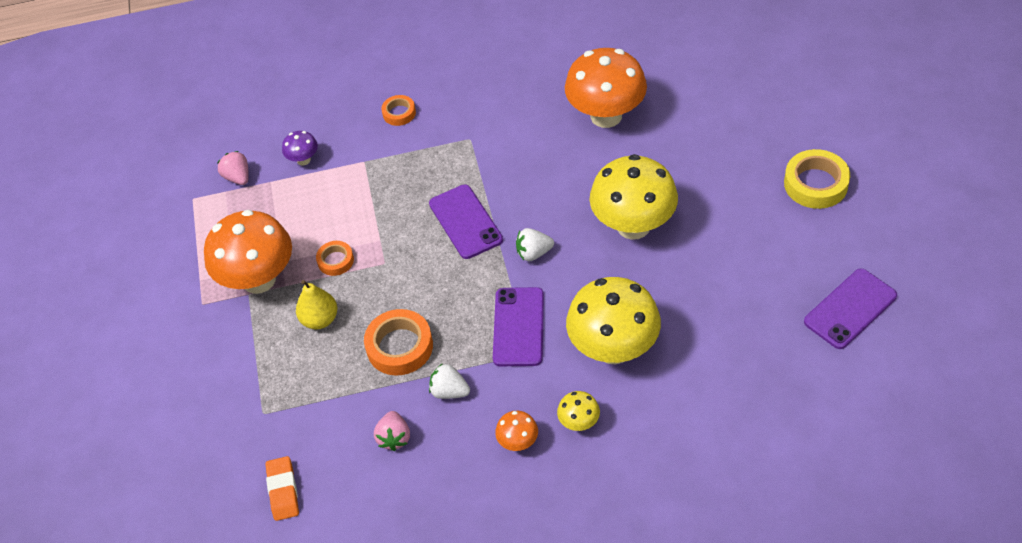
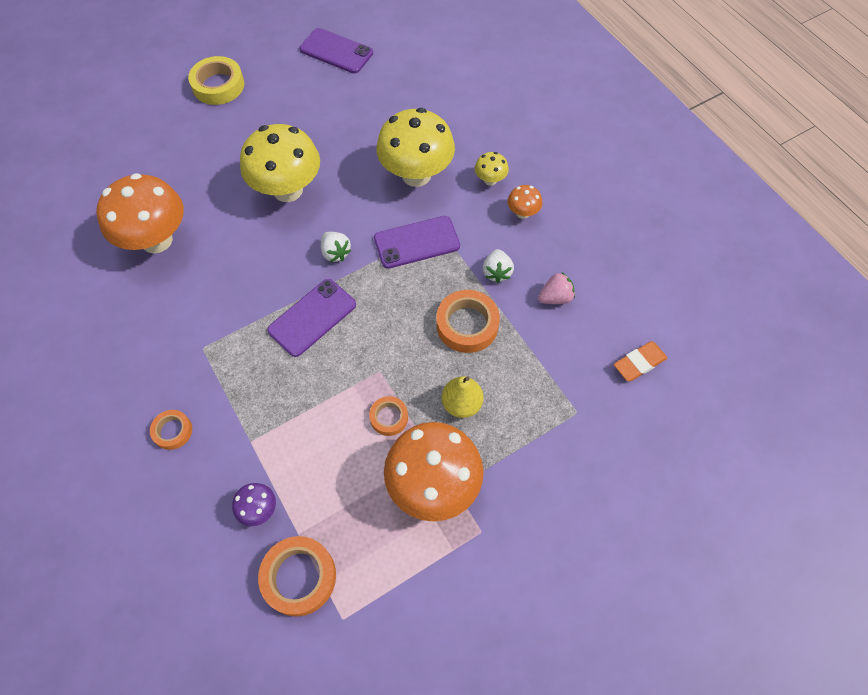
camera: 115 degrees left, 10 degrees up
pink strawberry [217,151,249,185] -> orange tape [258,536,336,617]

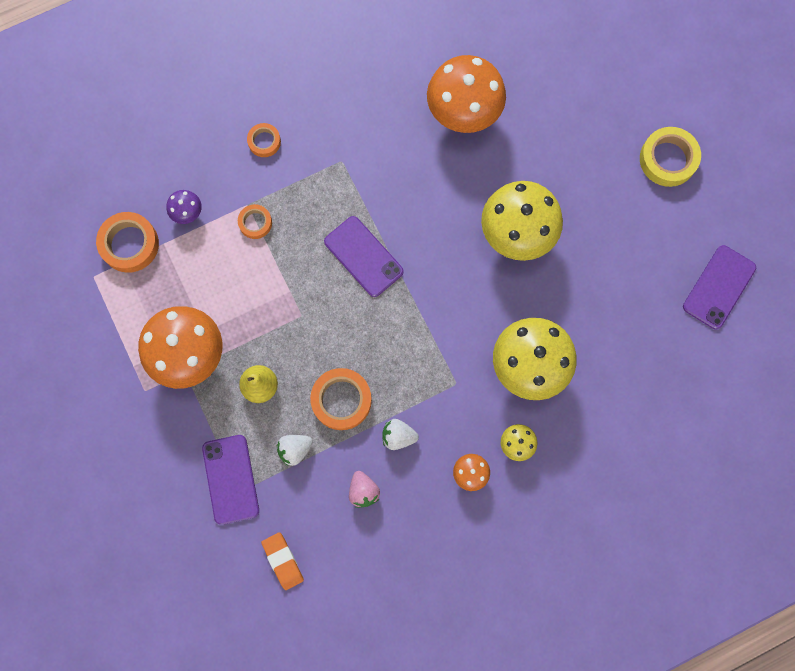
camera: 95 degrees right, 15 degrees up
white strawberry [321,232,352,262] -> white strawberry moved to [277,435,313,466]
orange tape [369,396,408,436] -> orange tape moved to [238,204,272,239]
purple phone [374,216,460,269] -> purple phone moved to [202,435,259,525]

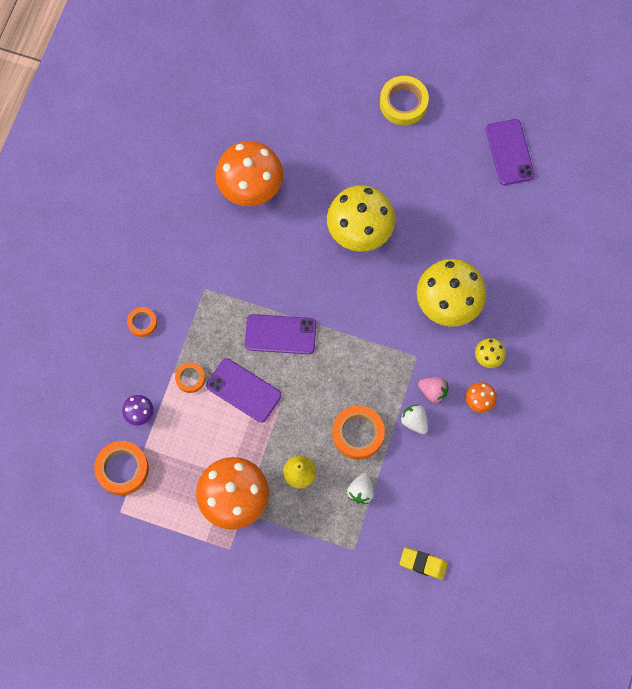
camera: 45 degrees left, 5 degrees down
purple phone [202,435,259,525] -> purple phone moved to [206,358,282,423]
orange eraser [261,532,304,590] -> yellow eraser [399,548,448,580]
pink strawberry [349,471,380,508] -> pink strawberry moved to [418,377,449,403]
white strawberry [382,419,419,450] -> white strawberry turned 90 degrees clockwise [400,405,428,434]

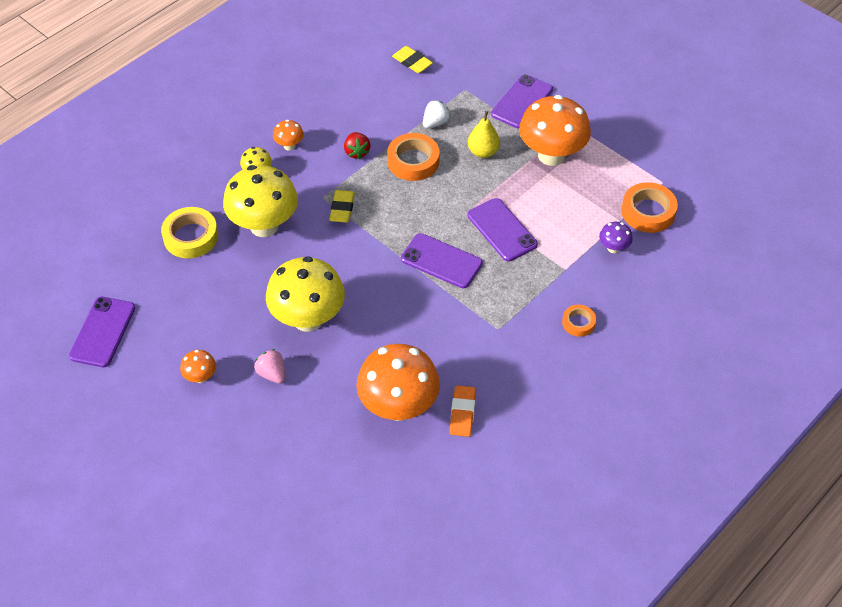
camera: 155 degrees left, 20 degrees down
orange tape [175,362,205,393] -> none
yellow tape [380,76,429,125] -> yellow tape moved to [161,207,218,258]
white strawberry [400,405,428,434] -> red strawberry [344,132,371,159]
pink strawberry [418,377,449,403] -> pink strawberry moved to [254,349,285,384]
none -> orange mushroom [180,350,216,383]
none -> yellow eraser [329,190,355,223]
none -> orange eraser [450,385,476,437]
none -> purple phone [491,75,553,129]

